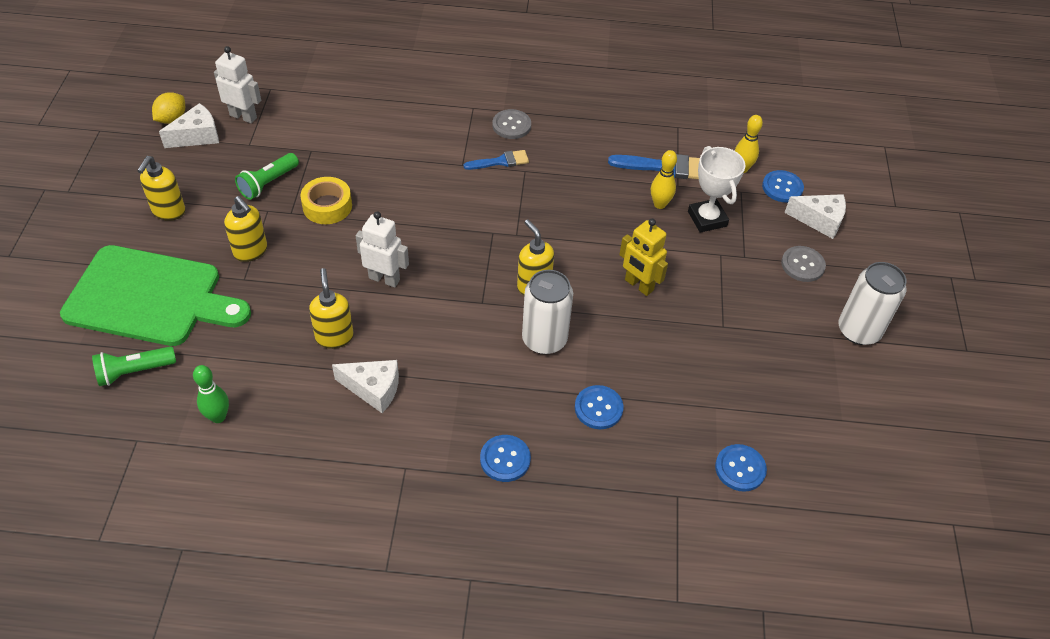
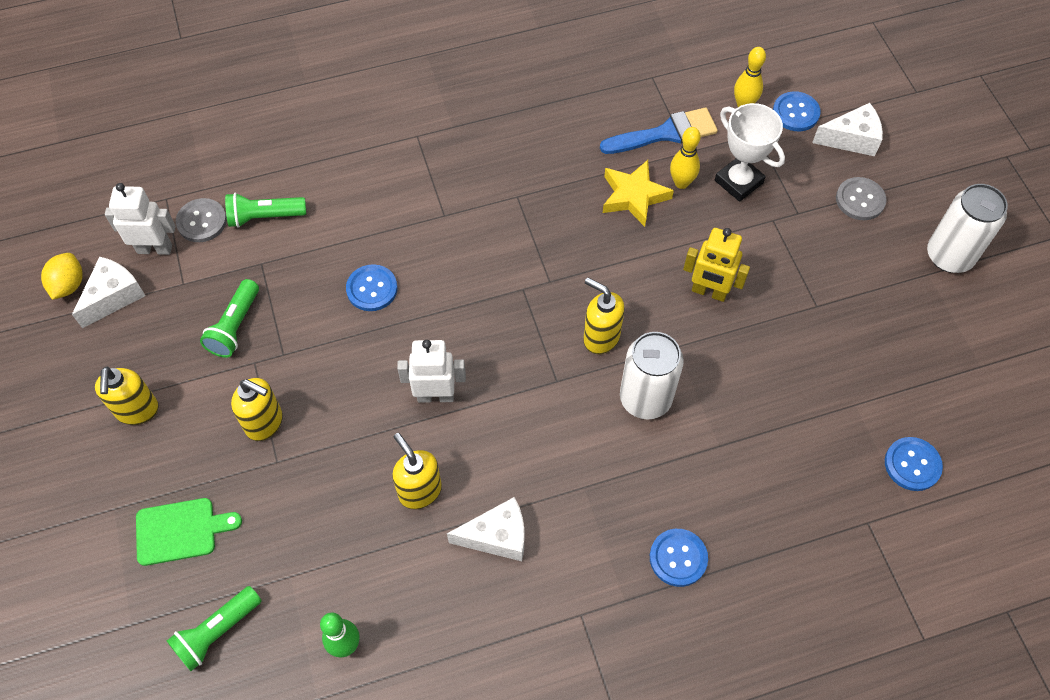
camera: 20 degrees left, 10 degrees up
green cutting board [60,245,251,346] -> green cutting board [136,498,242,566], size x0.47
yellow tape [300,177,352,224] -> none
blue brush [463,150,529,170] -> none
grey button [492,109,531,139] -> grey button moved to [176,198,227,242]
blue button [575,385,624,429] -> blue button moved to [346,264,398,311]
none -> green flashlight [225,193,306,228]
none -> yellow star [603,160,674,227]

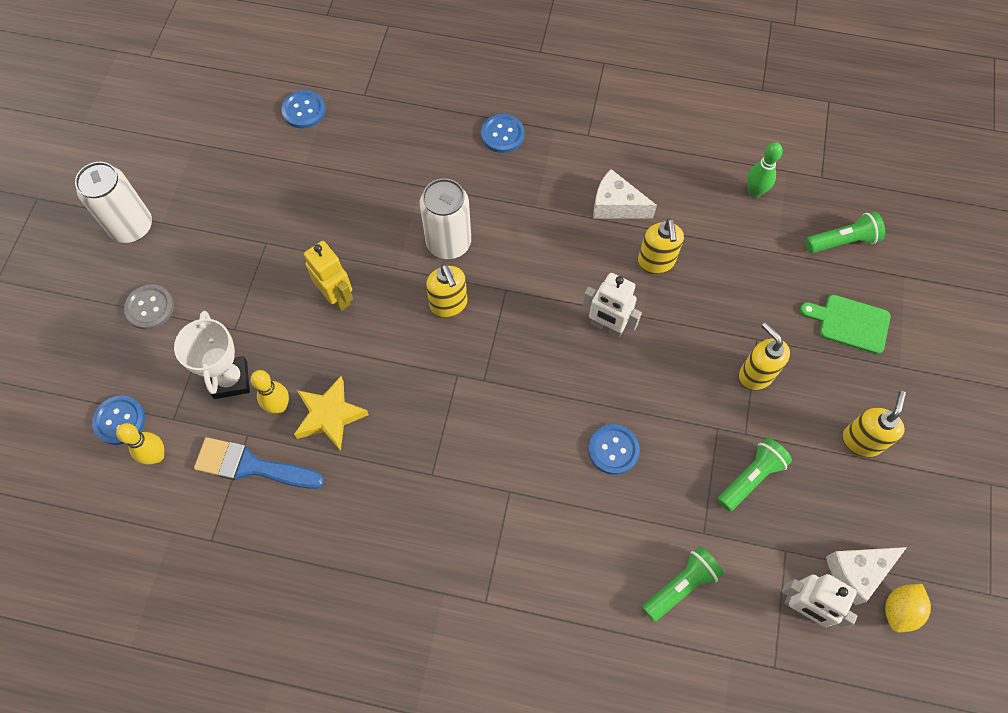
camera: 150 degrees left, 5 degrees up
grey button [176,198,227,242] -> none
green flashlight [225,193,306,228] -> green flashlight turned 60 degrees counterclockwise [642,546,724,622]
white cheese [812,103,883,156] -> none

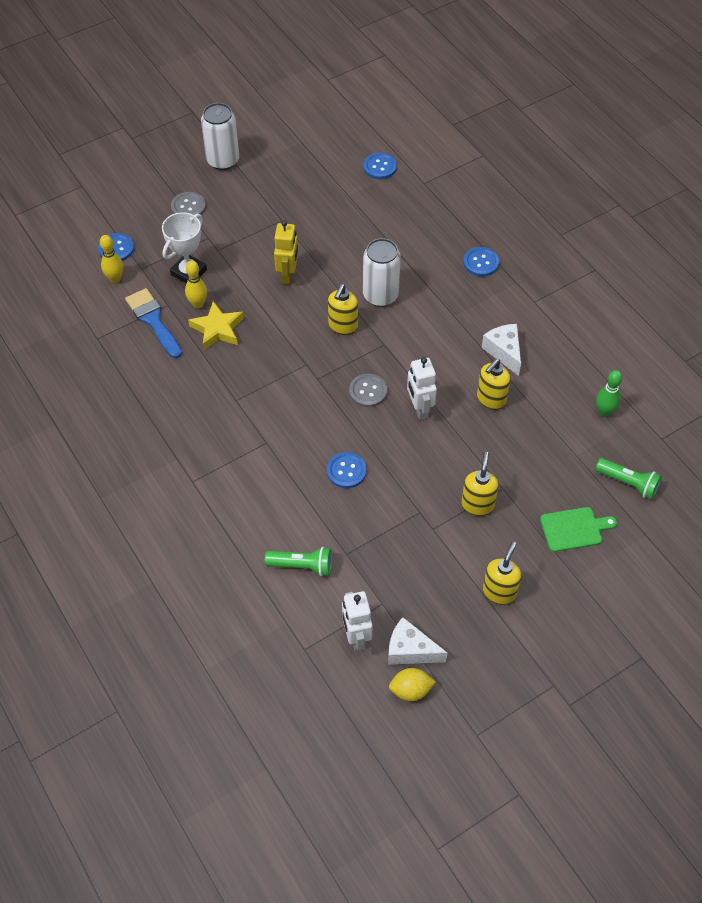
camera: 45 degrees right, 10 degrees down
green flashlight [717,438,792,512] -> none
green cutting board [800,295,890,354] -> green cutting board turned 105 degrees clockwise [540,507,617,552]
yellow soap dispenser [842,391,906,457] -> yellow soap dispenser turned 45 degrees counterclockwise [483,542,521,605]
none -> grey button [349,374,387,407]

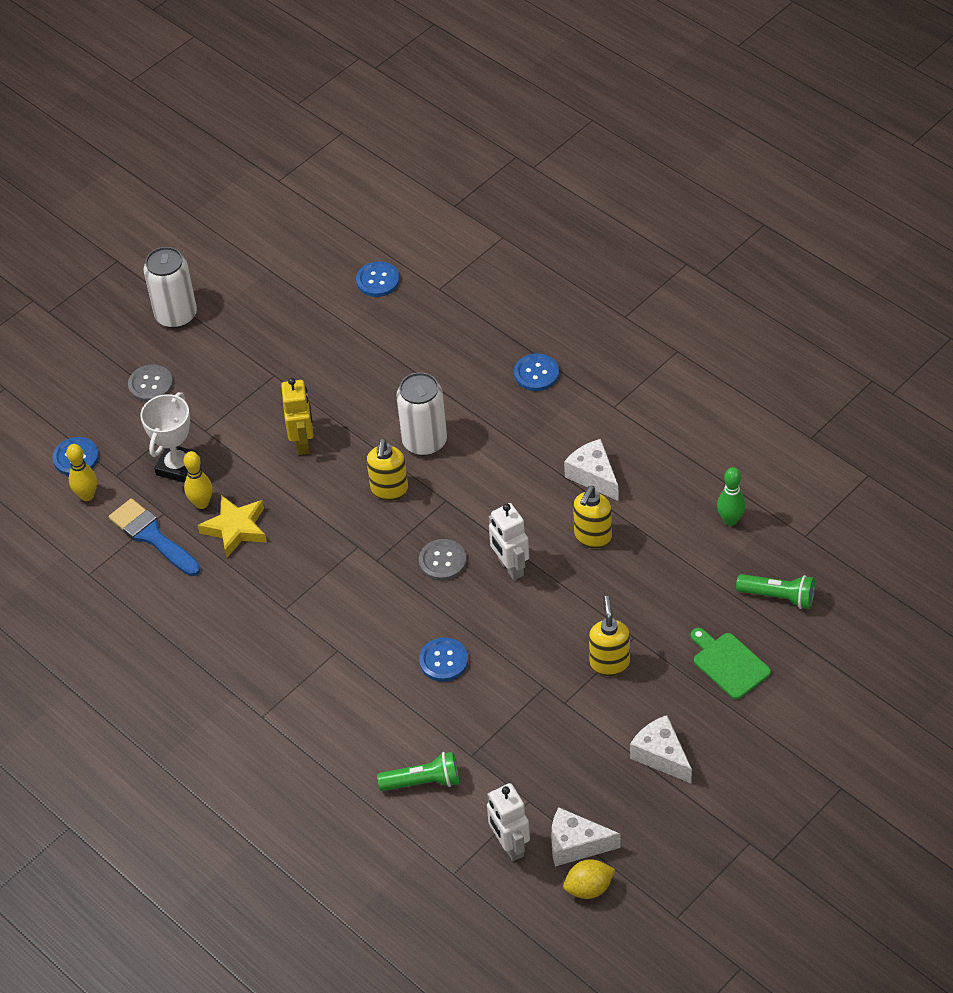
camera: 10 degrees left, 5 degrees down
yellow soap dispenser [483,542,521,605] -> white cheese [630,715,692,783]
green cutting board [540,507,617,552] -> green cutting board turned 105 degrees counterclockwise [690,628,771,699]

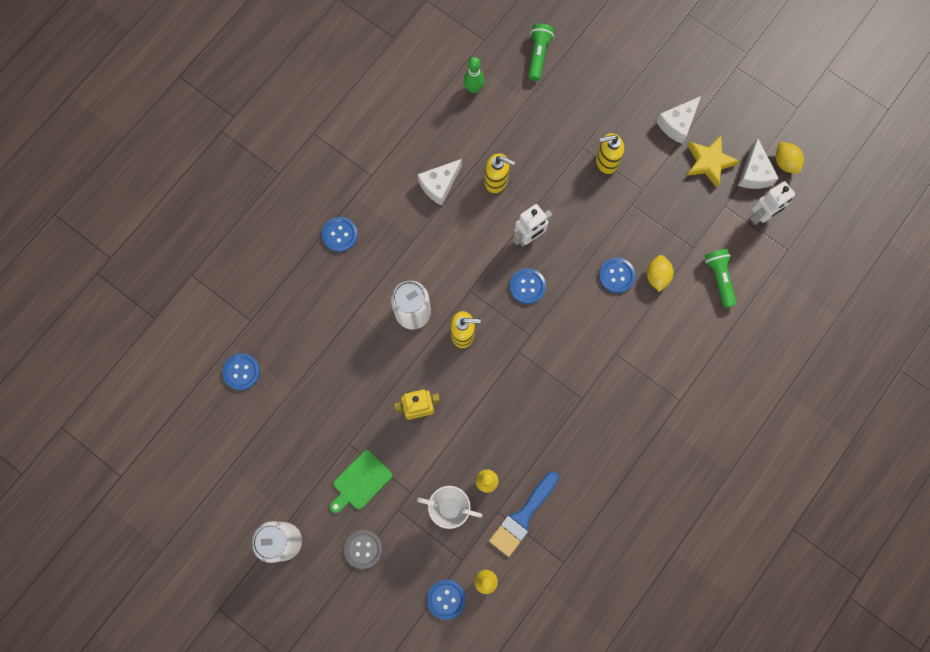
camera: 100 degrees left, 25 degrees up
yellow star [198,495,267,558] -> yellow star moved to [687,136,739,188]
grey button [419,539,466,581] -> blue button [510,268,546,304]
green cutting board [690,628,771,699] -> green cutting board moved to [330,450,392,513]
none -> yellow lemon [647,255,674,292]

